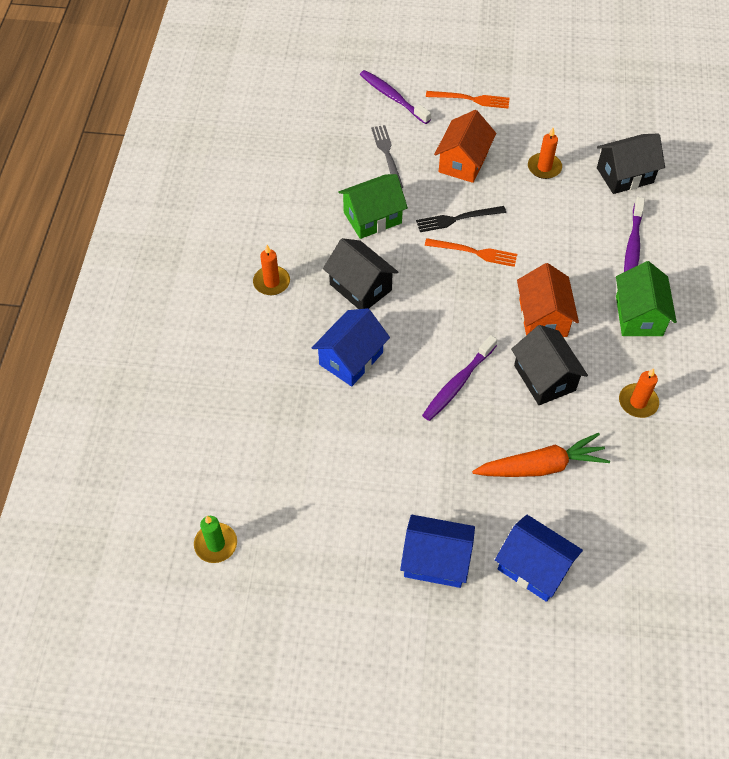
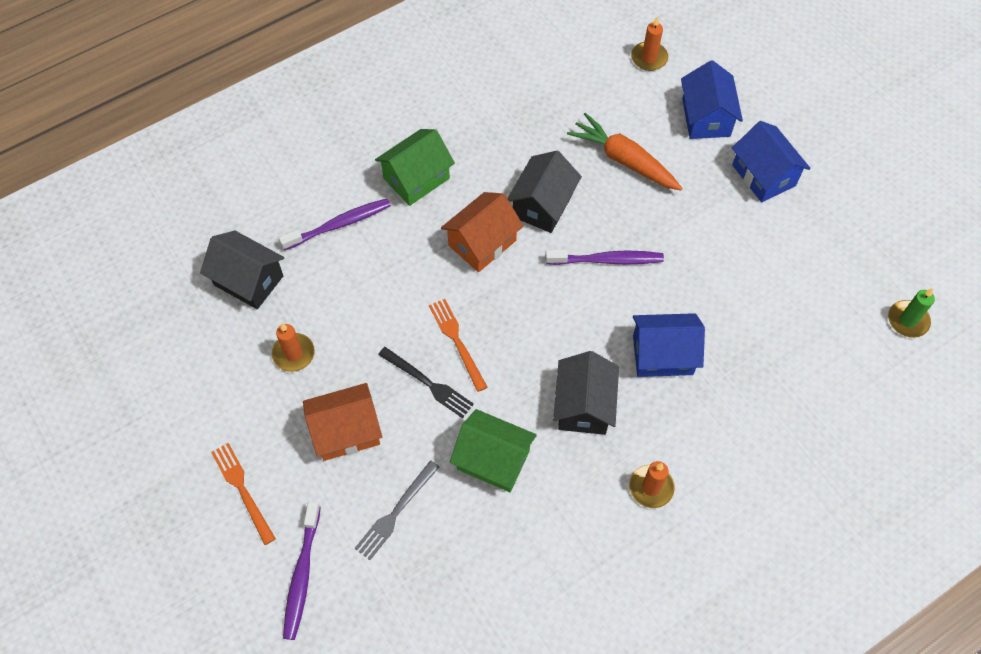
camera: 130 degrees left, 5 degrees up
orange candle [619,368,659,418] -> orange candle moved to [631,16,668,71]

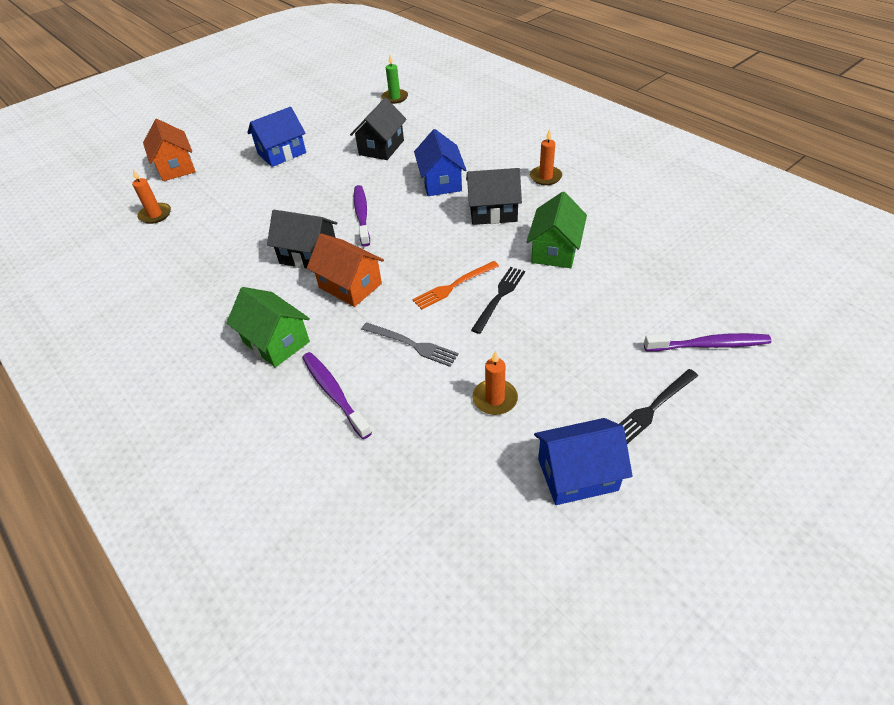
camera: 95 degrees left, 15 degrees down
black house [200,231,284,309] -> black house moved to [350,98,407,160]
orange fork [211,443,276,545] -> black fork [619,369,698,444]
orange house [303,383,382,461] -> orange house moved to [143,119,196,181]
grey fork [355,460,439,560] -> grey fork moved to [362,322,459,367]
orange carrot [567,113,682,190] -> none
blue house [681,60,743,139] -> blue house moved to [534,418,633,505]

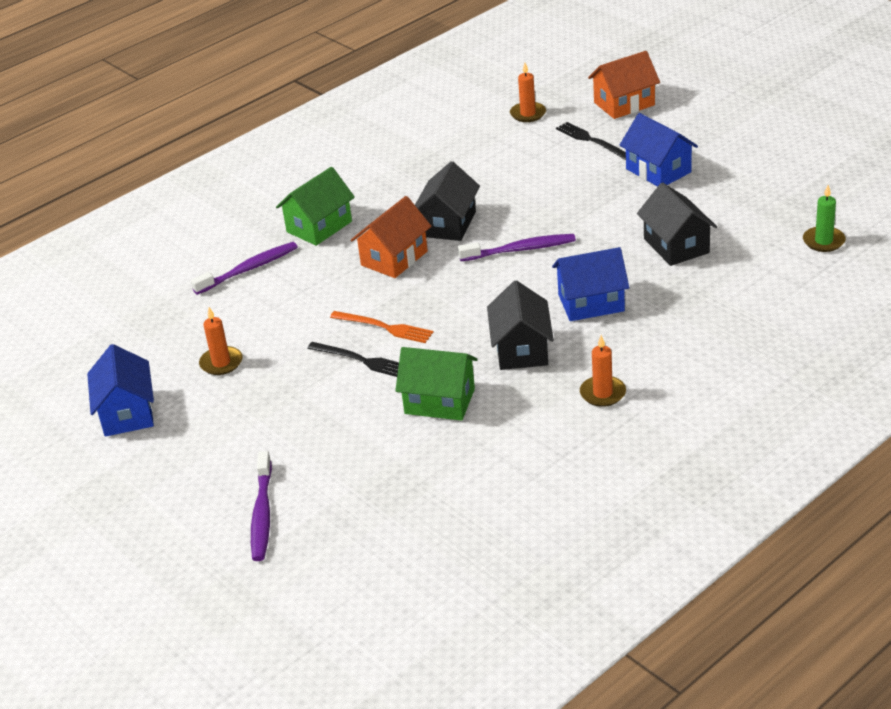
camera: 90 degrees right, 10 degrees down
black house [350,98,407,160] -> black house turned 45 degrees clockwise [637,182,717,266]
grey fork [362,322,459,367] -> none
orange fork [412,261,499,310] -> orange fork turned 150 degrees clockwise [330,311,433,343]
black fork [619,369,698,444] -> black fork moved to [556,122,626,160]

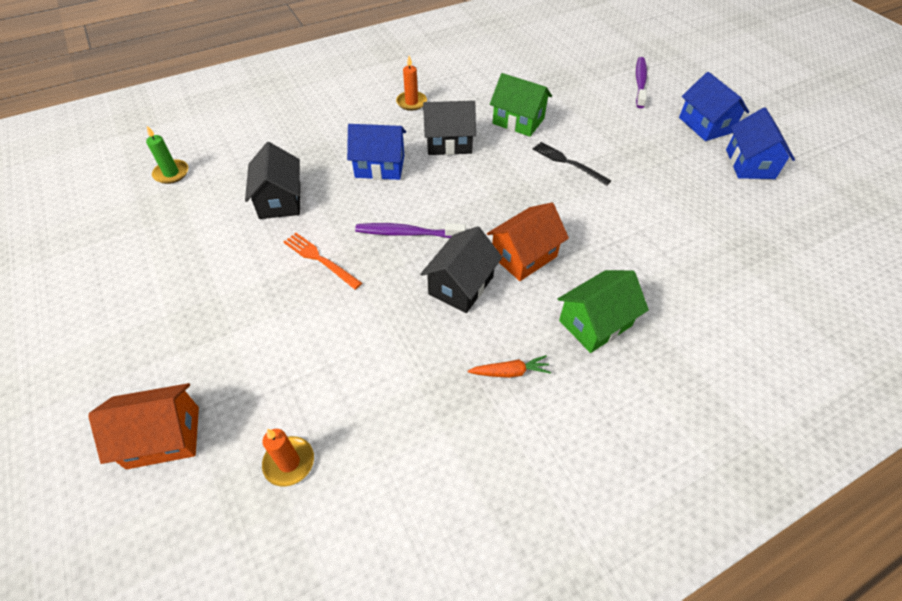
camera: 170 degrees left, 15 degrees up
purple toothbrush [191,242,298,295] -> none
orange candle [199,307,242,375] -> none
orange fork [330,311,433,343] -> orange fork moved to [284,233,362,290]
black house [487,280,554,370] -> black house turned 75 degrees clockwise [423,101,476,155]
black fork [556,122,626,160] -> none
blue house [619,113,698,187] -> blue house moved to [679,72,749,141]
none -> orange carrot [468,355,551,378]

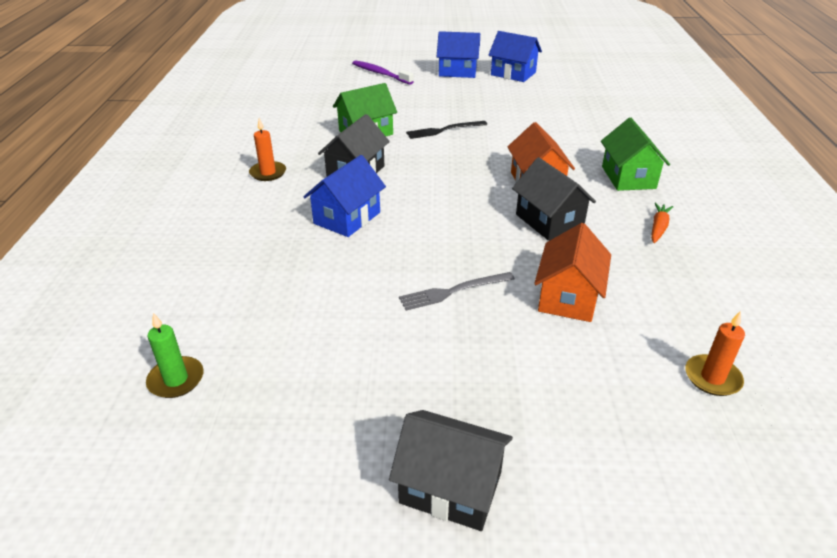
camera: 60 degrees left, 15 degrees down
orange house [88,383,199,469] -> orange house moved to [534,223,611,322]
black house [245,142,300,219] -> black house moved to [389,410,513,531]
orange fork [284,233,362,290] -> grey fork [399,272,515,311]
purple toothbrush [355,223,466,238] -> none

